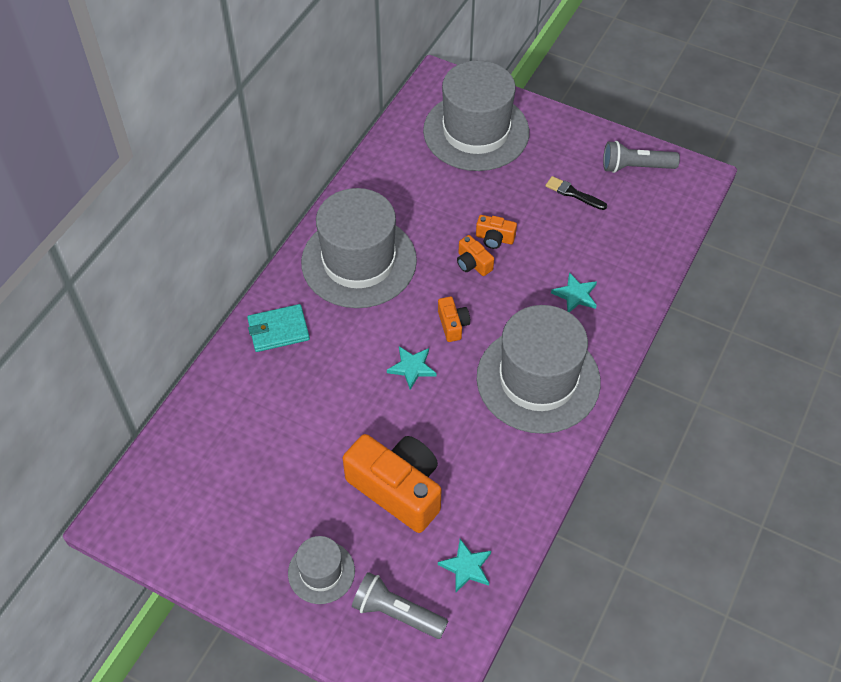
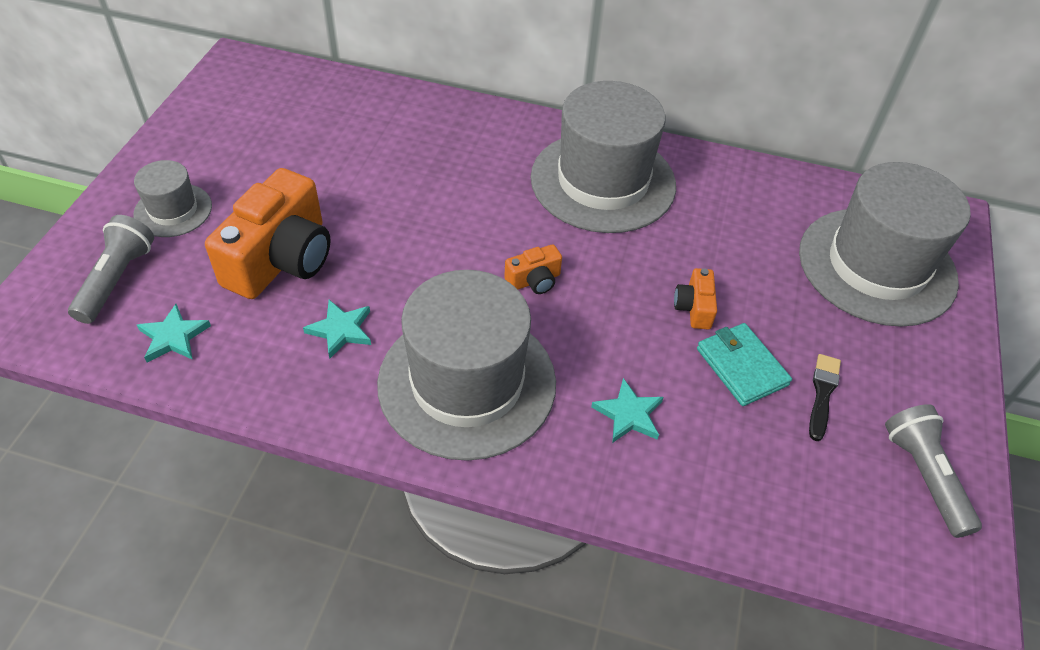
camera: 75 degrees right, 5 degrees down
turquoise wallet [247,304,310,352] -> turquoise wallet moved to [697,323,792,406]
turquoise star [387,346,436,390] -> turquoise star moved to [303,300,371,358]
orange camera [457,235,494,276] -> none

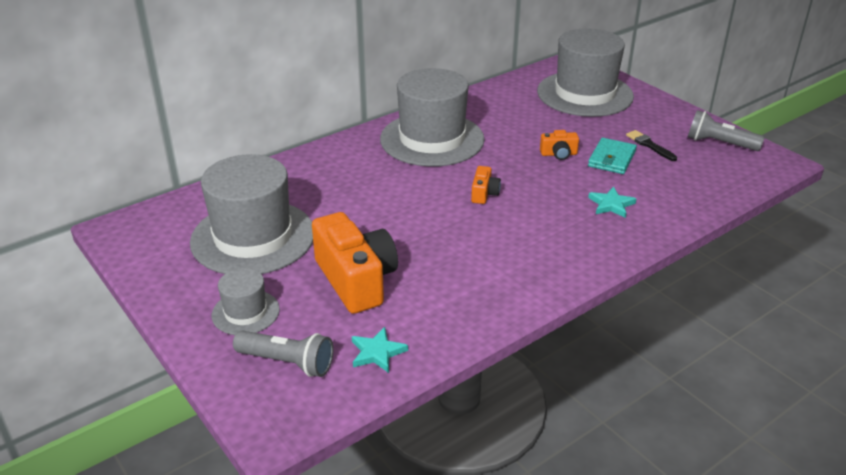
camera: 50 degrees left, 15 degrees down
grey flashlight [68,215,154,324] -> grey flashlight turned 150 degrees clockwise [233,330,333,377]
turquoise star [303,300,371,358] -> none
grey hat [377,270,556,461] -> grey hat moved to [190,154,313,274]
orange camera [674,268,717,329] -> orange camera turned 45 degrees counterclockwise [540,130,579,160]
turquoise wallet [697,323,792,406] -> turquoise wallet turned 75 degrees counterclockwise [588,138,637,174]

